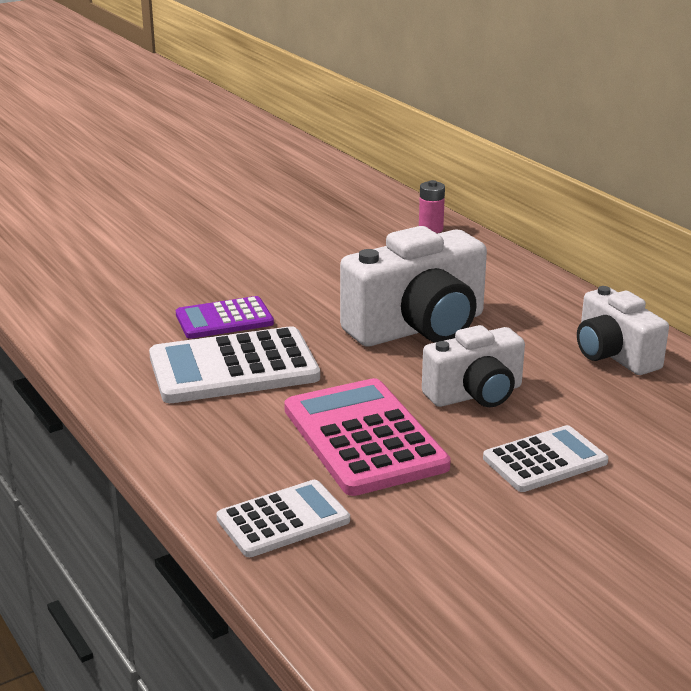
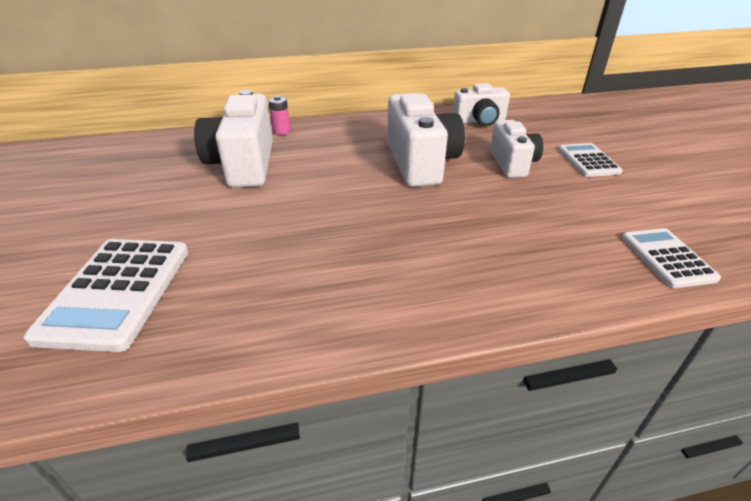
camera: 70 degrees left, 10 degrees up
white calculator [149,326,320,403] -> white calculator moved to [24,239,188,352]
purple calculator [176,296,274,339] -> none
pink calculator [284,378,451,496] -> none
none -> white camera [194,90,273,188]

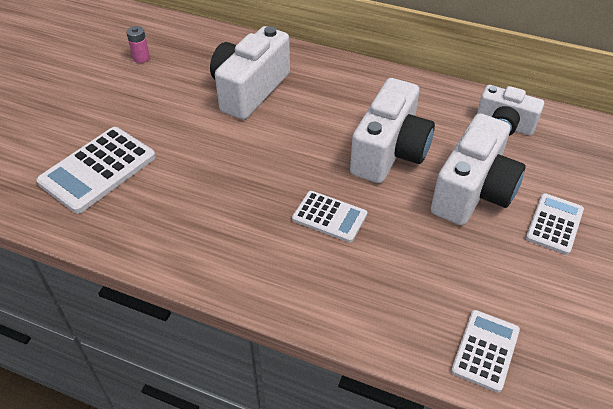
camera: 35 degrees right, 10 degrees up
pink battery [268,96,291,135] -> pink battery moved to [126,26,150,63]
white camera [490,120,543,178] -> white camera [431,113,525,225], size x1.60
none -> white calculator [292,191,367,243]

